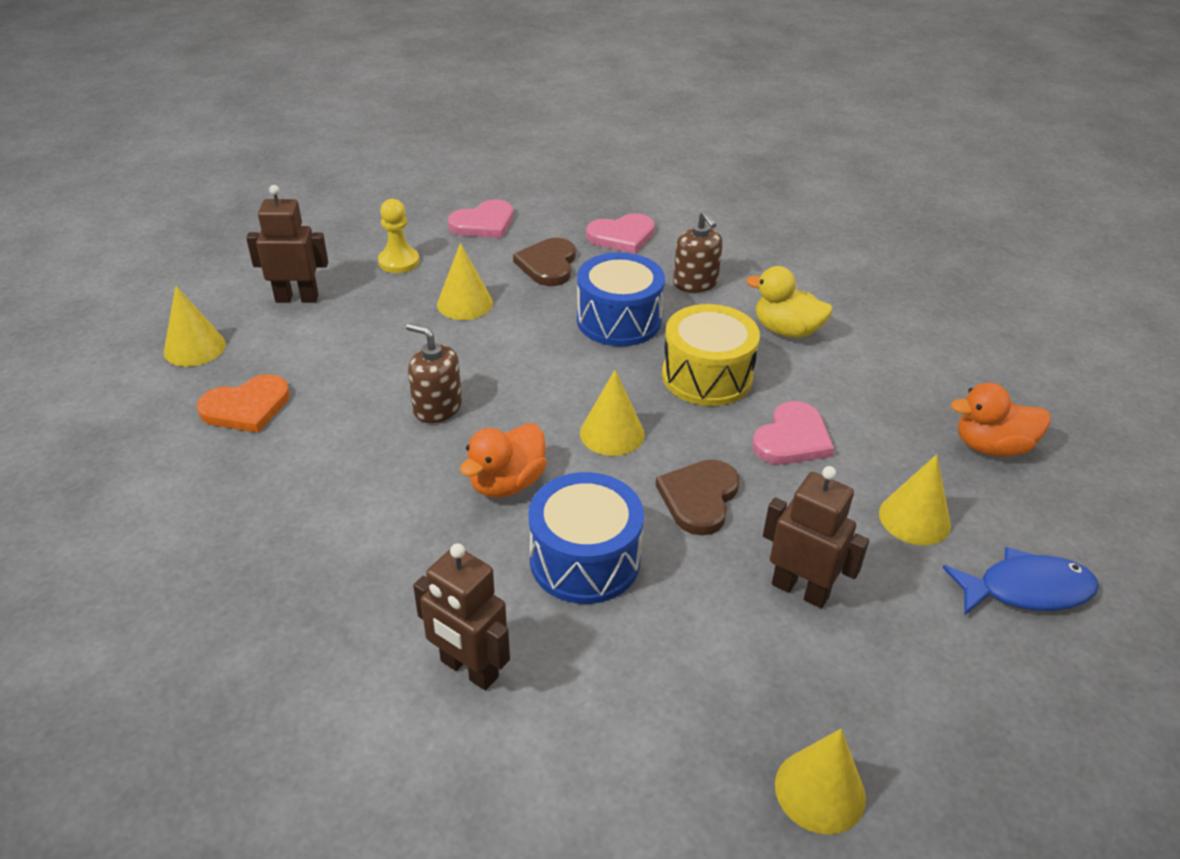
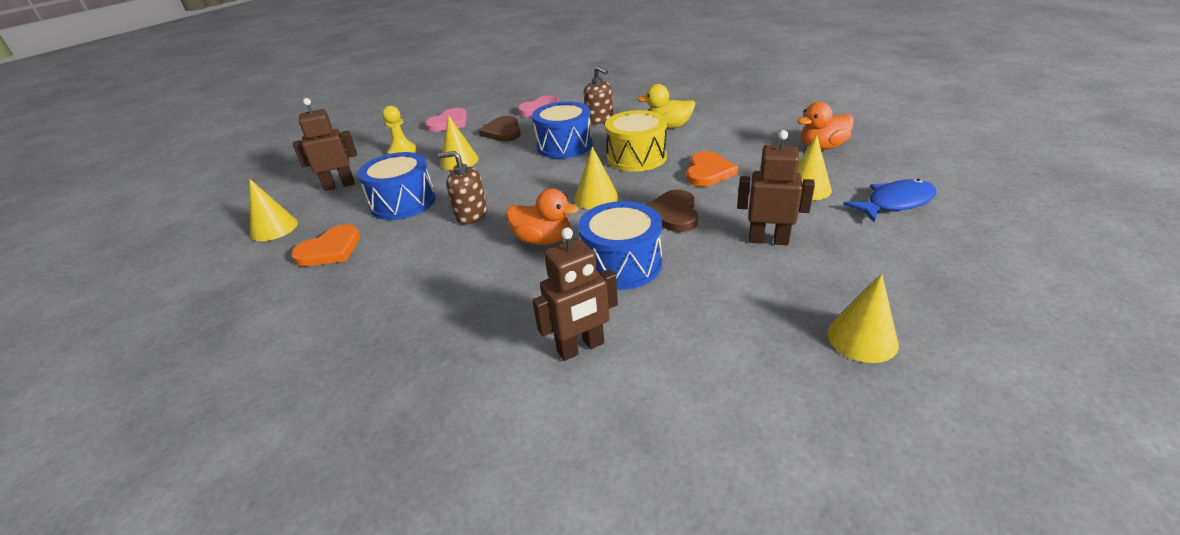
camera: 15 degrees left, 5 degrees down
brown robot [413,543,510,690] -> brown robot turned 45 degrees counterclockwise [532,227,618,361]
orange duck [460,423,547,498] -> orange duck turned 90 degrees counterclockwise [506,189,579,245]
pink heart [752,401,834,465] -> orange heart [686,151,739,186]
none -> blue drum [358,152,436,220]

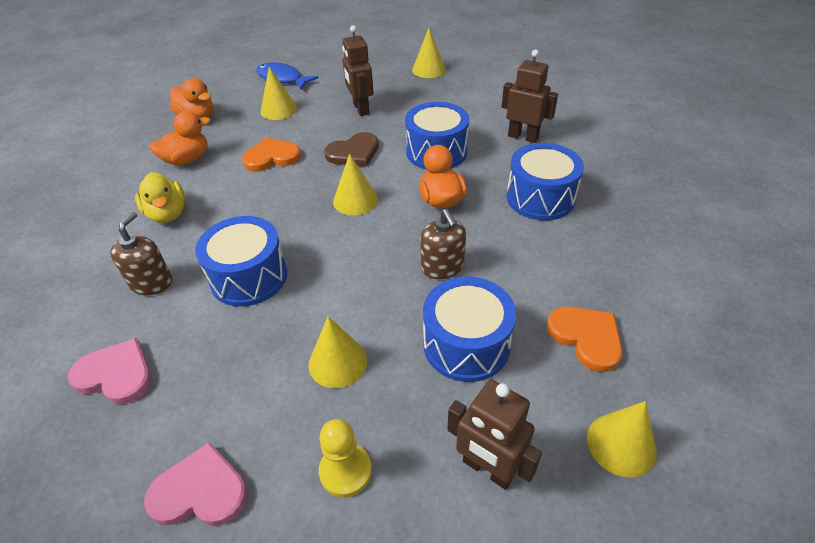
camera: 125 degrees left, 10 degrees up
orange heart [291,224,360,266] -> orange heart turned 45 degrees clockwise [546,306,623,372]
brown heart [479,116,521,142] -> none
yellow drum [605,110,667,172] -> none
none -> orange duck [149,111,211,165]
none -> blue drum [507,143,584,220]

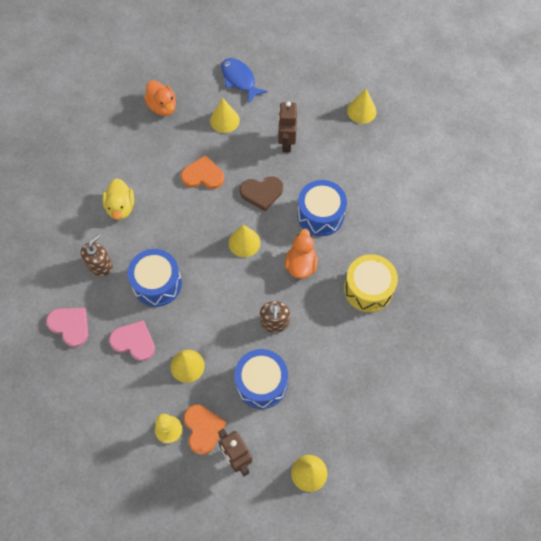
camera: 20 degrees right, 20 degrees up
pink heart [144,442,247,526] -> pink heart moved to [109,320,155,361]
orange duck [149,111,211,165] -> none
brown robot [502,49,558,143] -> none
blue drum [507,143,584,220] -> yellow drum [344,254,398,312]
orange heart [546,306,623,372] -> orange heart moved to [184,405,226,455]

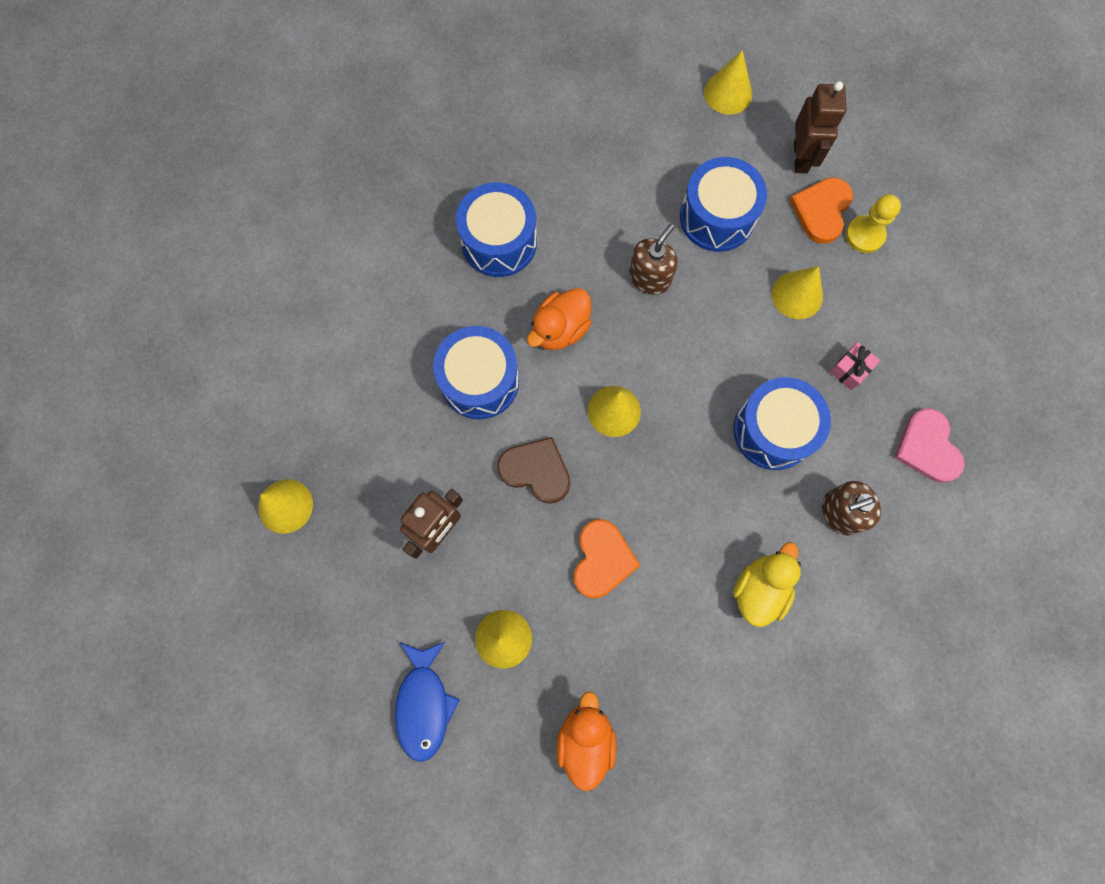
camera: 145 degrees left, 10 degrees up
pink heart [109,320,155,361] -> pink gift [829,342,880,390]
orange heart [181,156,224,189] -> orange heart turned 120 degrees counterclockwise [574,519,641,598]
yellow drum [344,254,398,312] -> blue drum [456,182,537,277]

